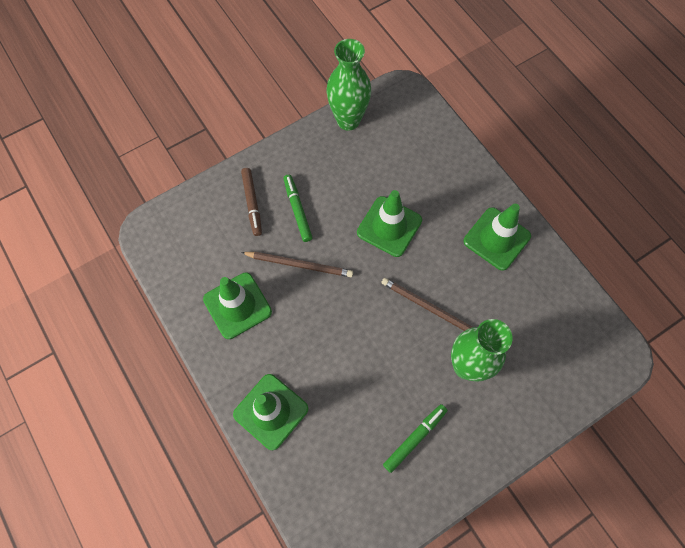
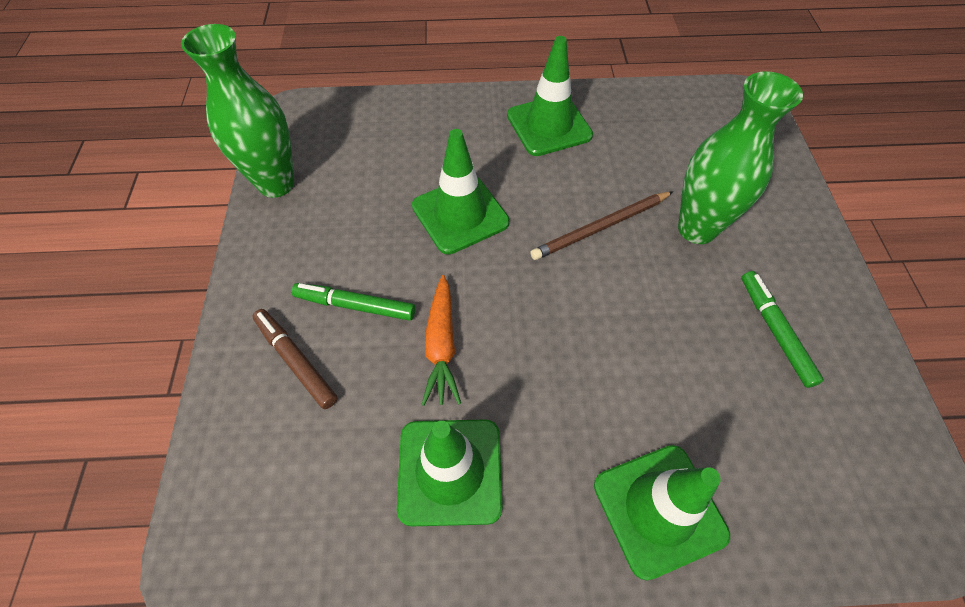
camera: 60 degrees left, 10 degrees down
brown marker [241,168,262,236] -> brown marker turned 150 degrees counterclockwise [252,309,338,409]
brown pencil [241,252,353,277] -> orange carrot [422,275,461,406]

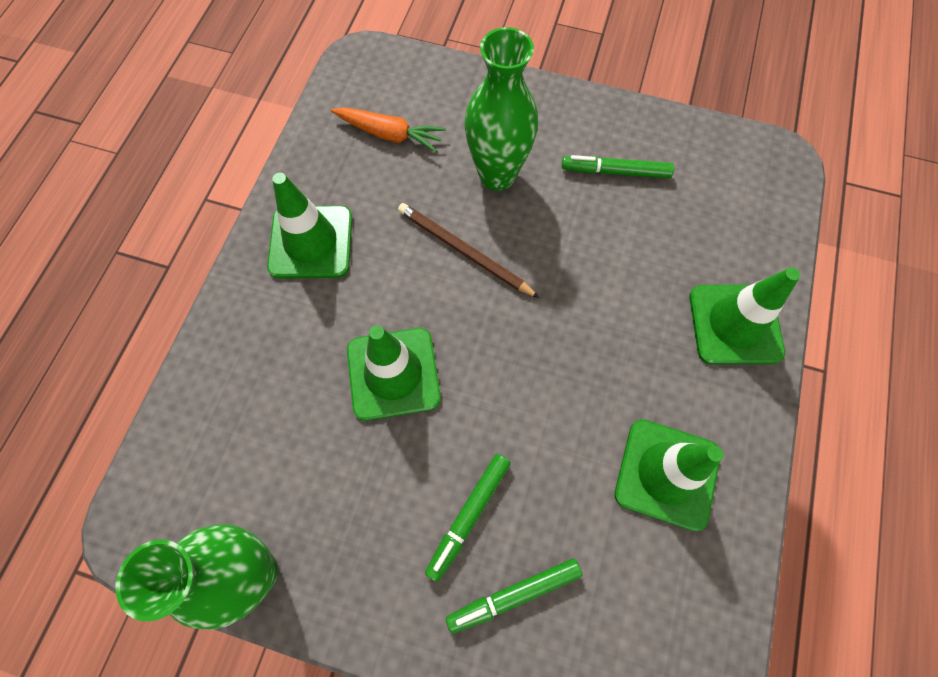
camera: 70 degrees left, 10 degrees up
brown marker [252,309,338,409] -> green marker [446,558,582,633]
orange carrot [422,275,461,406] -> orange carrot moved to [331,107,446,152]
brown pencil [530,191,673,260] -> brown pencil turned 135 degrees clockwise [398,203,539,298]

